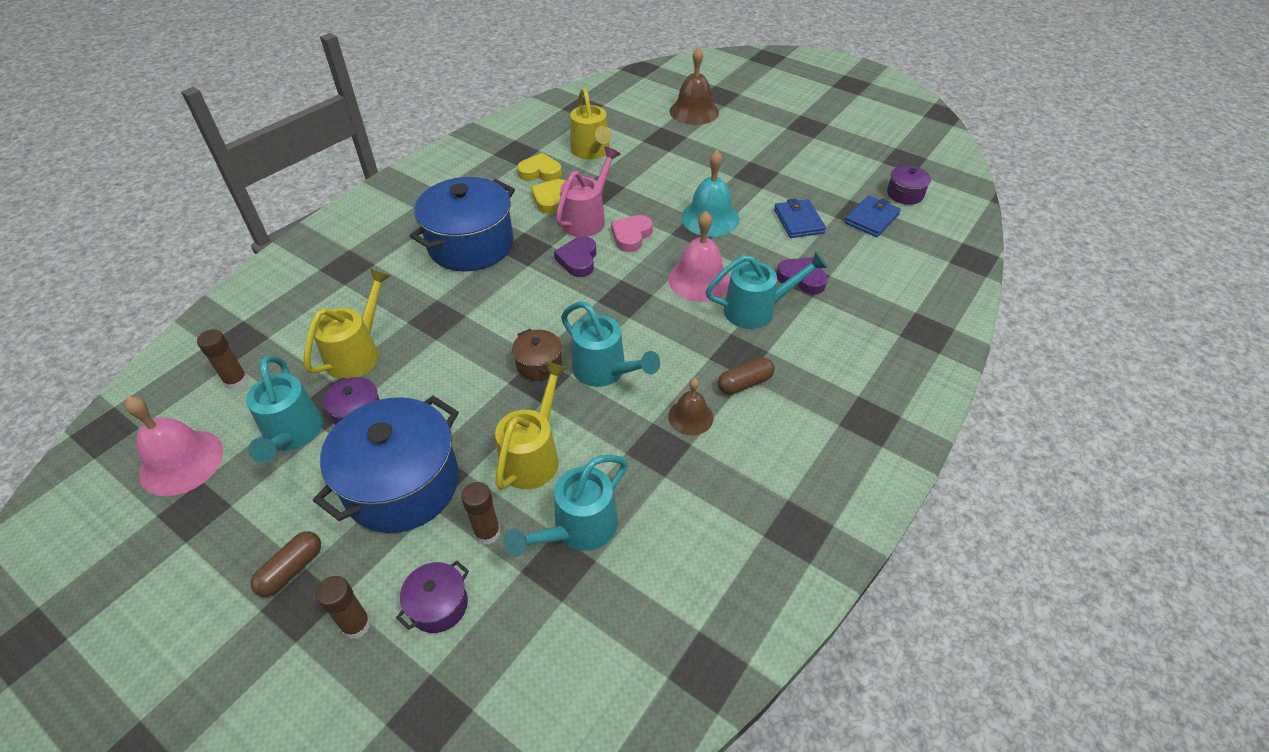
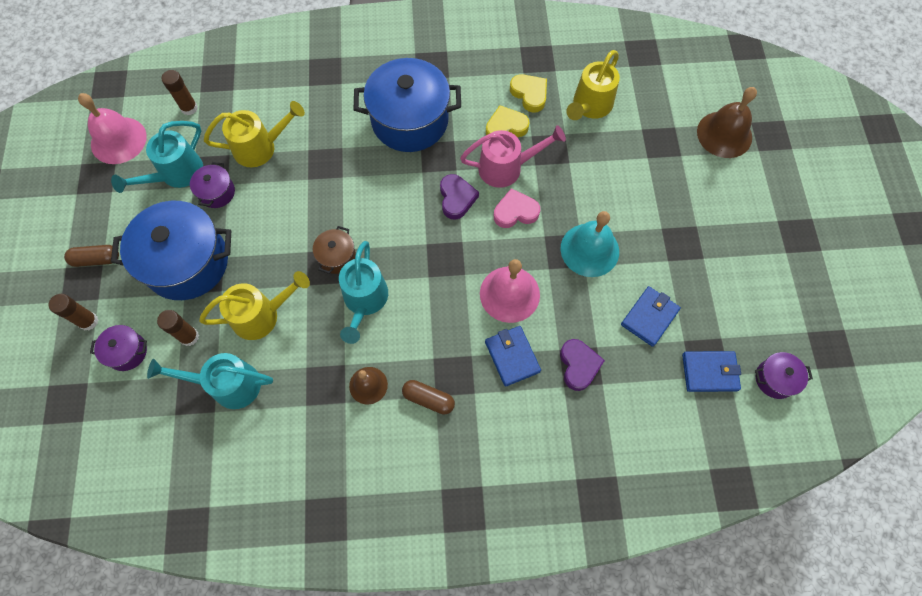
camera: 50 degrees right, 20 degrees up
purple heart [554,236,596,277] -> purple heart turned 120 degrees clockwise [440,174,479,220]
turquoise watering can [706,252,828,329] -> blue wallet [485,326,541,387]

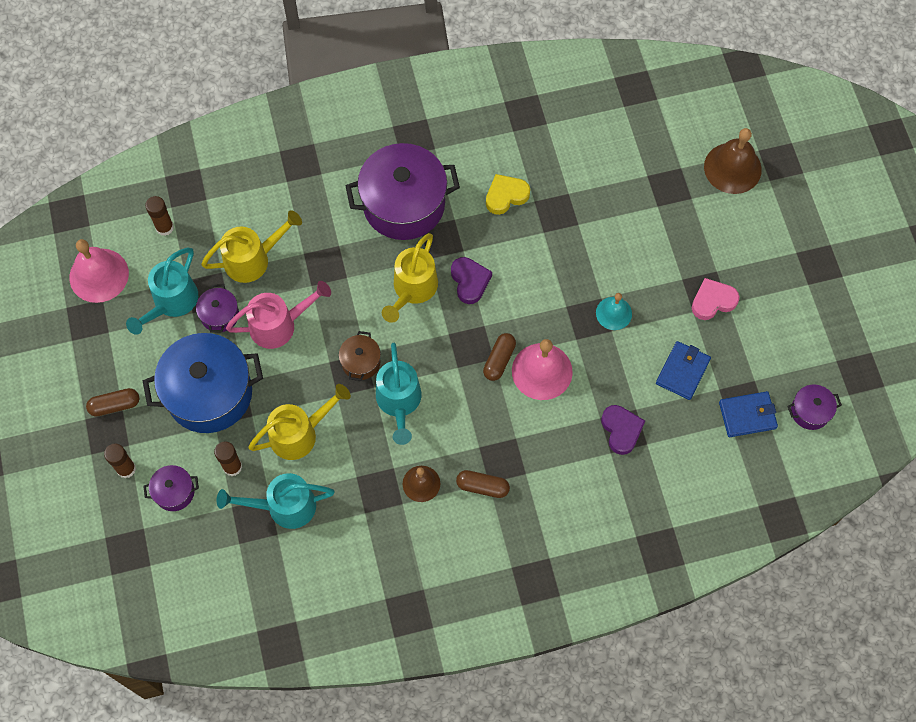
camera: 10 degrees left, 0 degrees up
blue pot [354,58,461,152] -> purple pot [346,143,460,240]
pink watering can [460,125,566,188] -> pink watering can moved to [226,281,331,349]
blue wallet [485,326,541,387] -> none
pink heart [494,188,540,228] -> pink heart moved to [692,278,739,320]
yellow heart [510,74,547,113] -> none
turquoise bell [561,211,619,277] -> turquoise bell [596,293,632,330], size x0.61
yellow watering can [566,50,620,120] -> yellow watering can moved to [382,233,438,323]
none -> brown capsule [483,333,516,381]

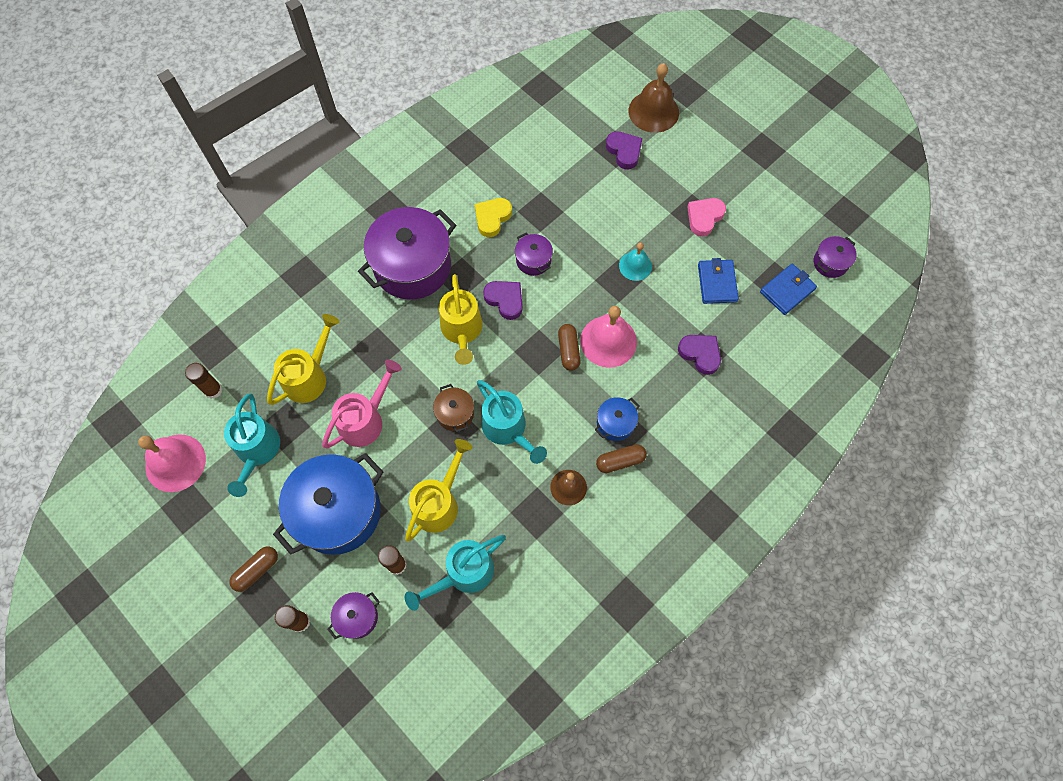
camera: 30 degrees left, 0 degrees up
purple pot [196,284,239,333] -> purple pot moved to [515,232,553,276]
none -> blue pot [595,397,639,441]
none -> purple heart [606,131,642,169]

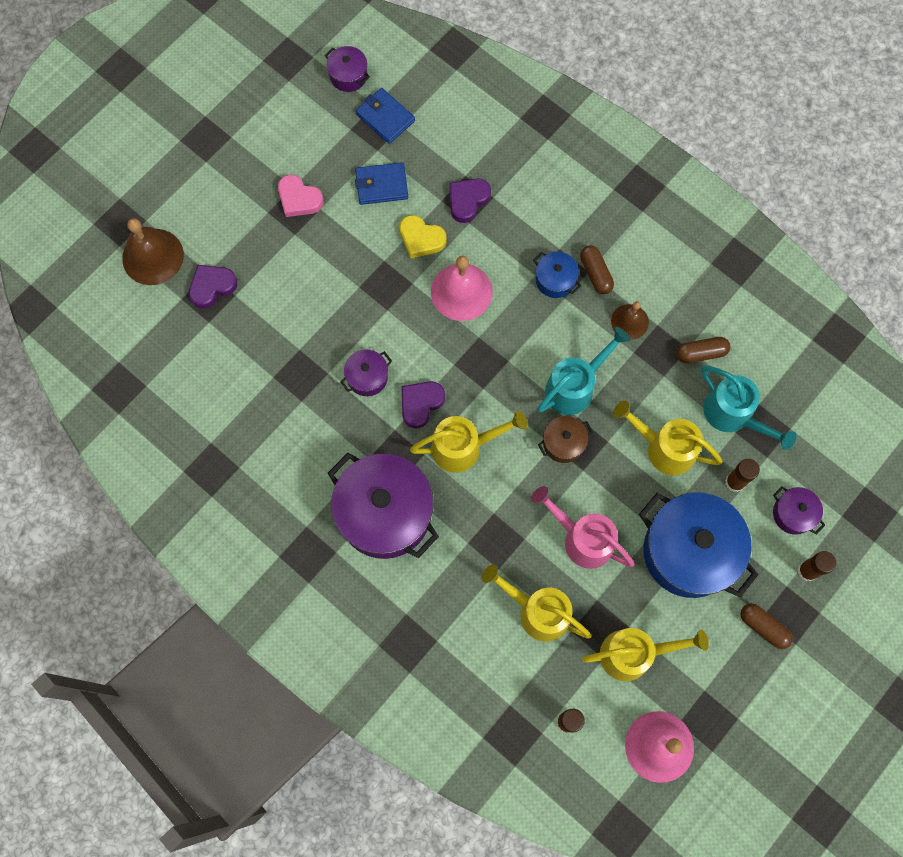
camera: 95 degrees left, 5 degrees up
turquoise watering can [224,393,280,497] -> yellow watering can [582,628,709,681]
yellow heart [475,198,512,237] -> yellow heart moved to [400,215,447,259]
brown capsule [558,324,581,371] -> brown capsule moved to [676,337,730,363]
turquoise bell [619,243,652,281] -> none

